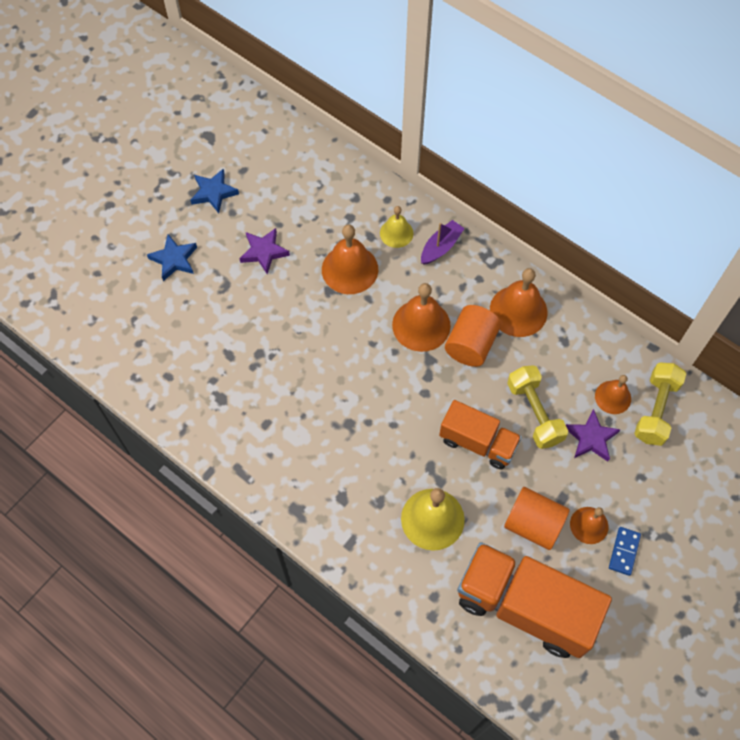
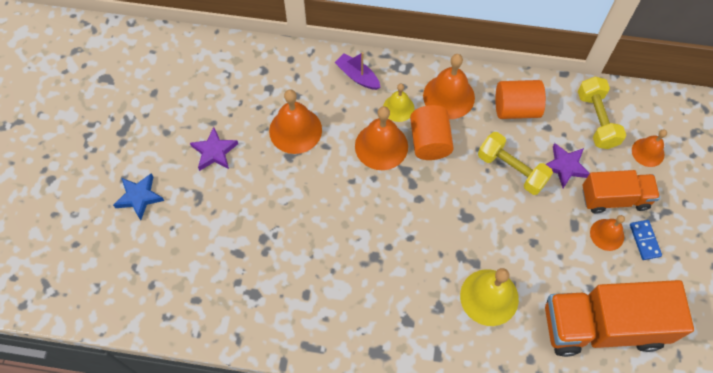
camera: 30 degrees left, 0 degrees up
blue star [190,169,239,213] -> none
yellow bell [380,206,413,248] -> yellow bell moved to [383,84,414,122]
purple boat [421,220,465,265] -> purple boat turned 60 degrees counterclockwise [335,52,381,90]
orange truck [439,400,522,469] -> orange truck moved to [582,170,660,214]
orange cylinder [504,487,570,550] -> orange cylinder moved to [495,80,546,119]
orange bell [595,375,631,414] -> orange bell moved to [632,129,667,167]

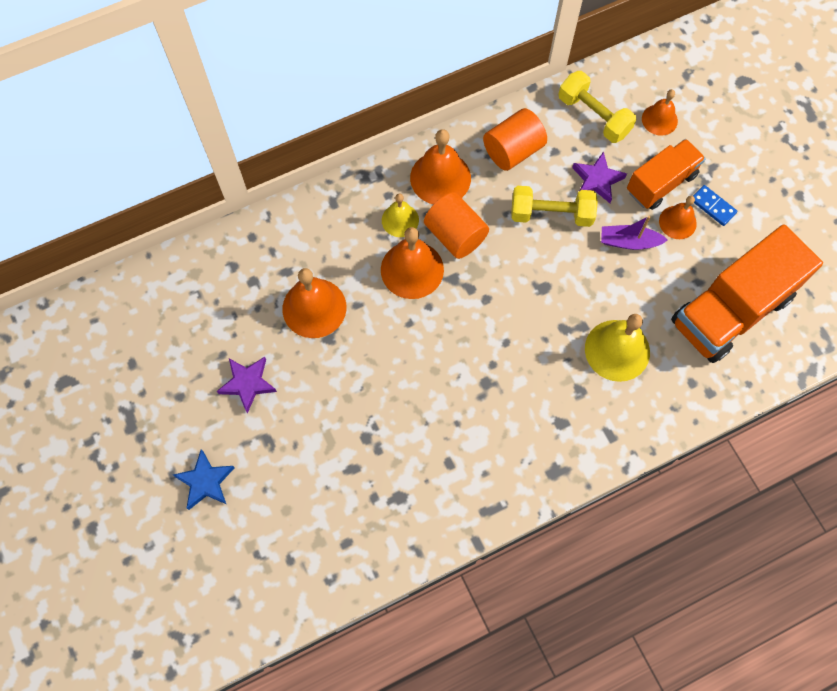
camera: 35 degrees left, 5 degrees up
purple boat [335,52,381,90] -> purple boat moved to [601,216,668,250]

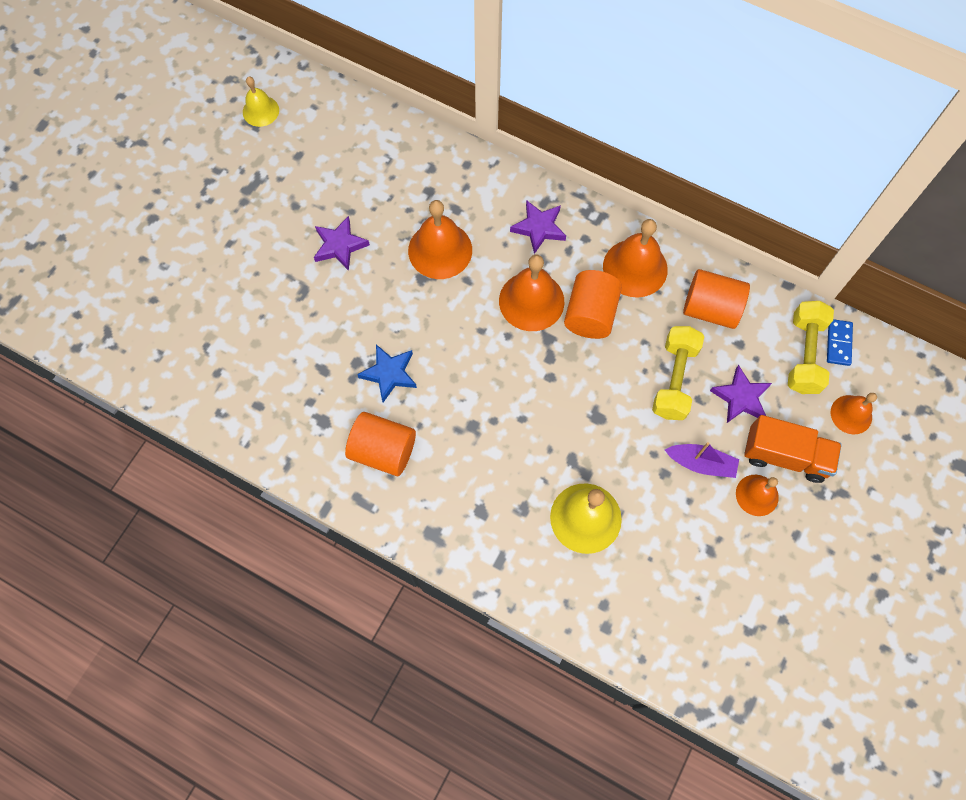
camera: 55 degrees right, 0 degrees up
blue star [173,449,235,510] -> blue star moved to [357,344,417,402]
yellow bell [382,194,419,237] -> yellow bell moved to [243,77,279,127]
yellow dumbbell [511,186,598,227] -> yellow dumbbell turned 45 degrees clockwise [652,326,704,420]
purple boat [601,216,668,250] -> purple boat turned 135 degrees clockwise [665,442,739,478]
orange truck [671,224,823,363] -> none
blue domino [693,185,738,226] -> blue domino moved to [827,319,853,366]
none -> orange cylinder [345,412,416,476]
none -> purple star [510,200,566,254]

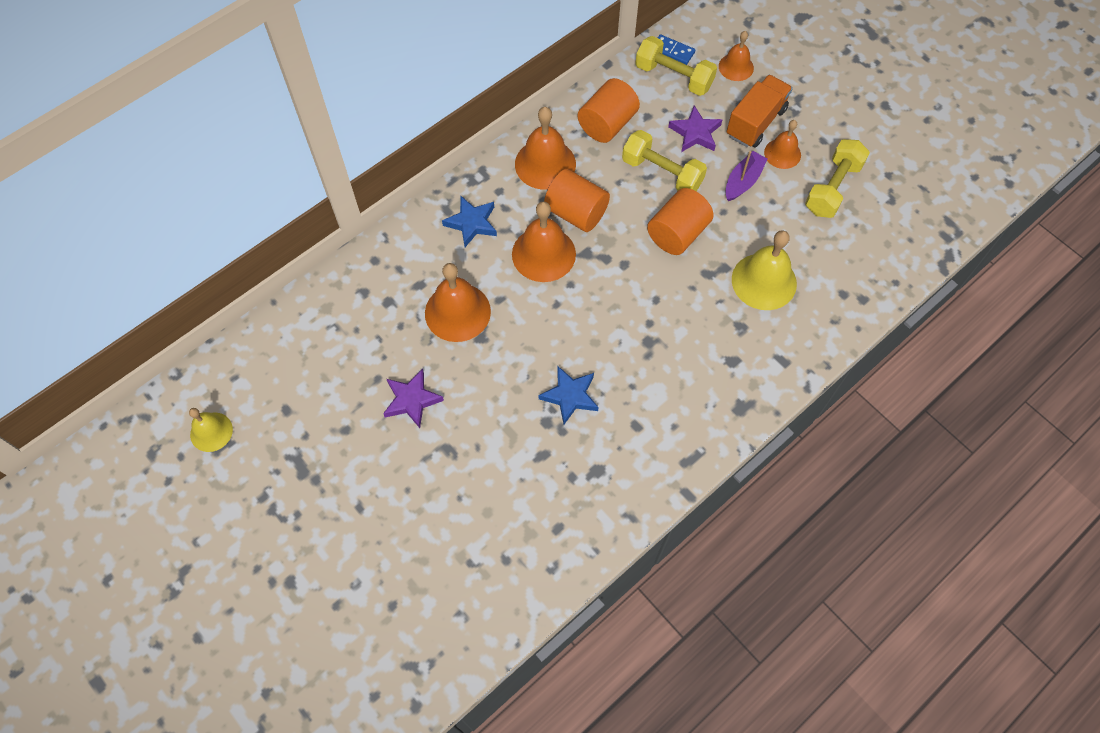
camera: 70 degrees left, 5 degrees down
orange cylinder [345,412,416,476] -> orange cylinder moved to [647,188,714,255]
purple star [510,200,566,254] -> blue star [442,196,497,247]
none -> yellow dumbbell [805,139,870,218]

